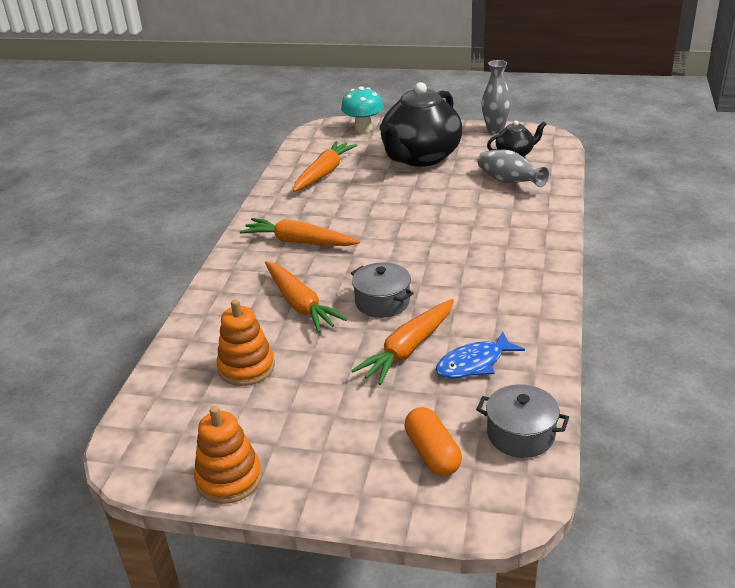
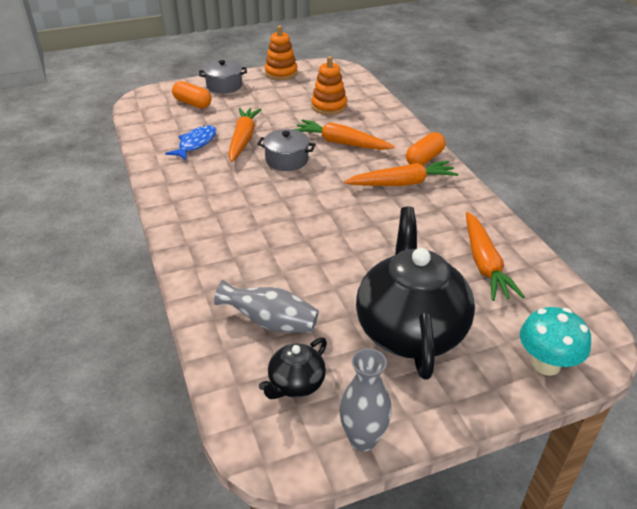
camera: 145 degrees right, 5 degrees up
grey pot [476,384,569,458] -> grey pot moved to [199,60,247,94]
none -> orange capsule [406,132,446,166]

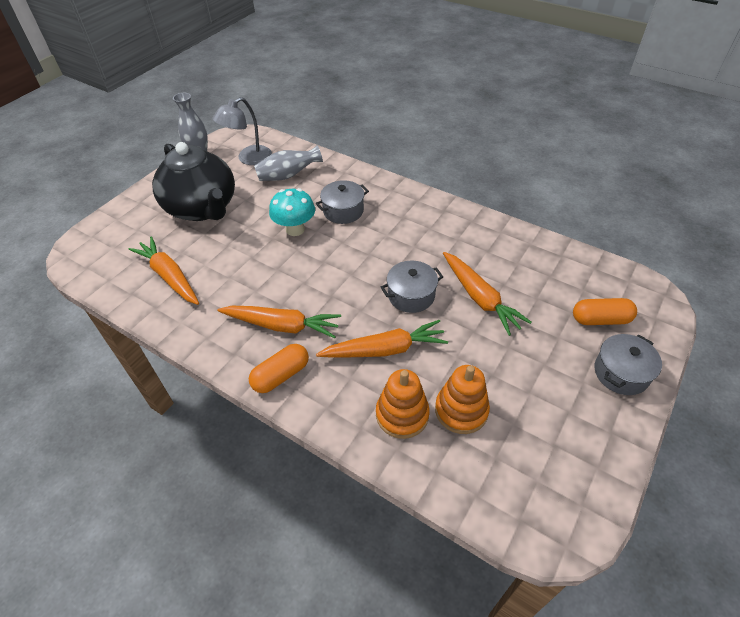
camera: 145 degrees right, 10 degrees up
blue fish [165,125,216,160] -> none
black teapot [259,337,327,399] -> grey lamp [213,97,272,165]
orange stacking toy [265,26,298,80] -> orange stacking toy moved to [376,369,430,439]
orange carrot [344,161,458,186] -> orange carrot turned 120 degrees counterclockwise [217,306,341,338]
orange capsule [406,132,446,166] -> orange capsule turned 45 degrees clockwise [249,344,309,393]
turquoise mushroom [520,307,591,376] -> turquoise mushroom moved to [269,188,315,236]
none -> grey pot [316,180,369,224]

